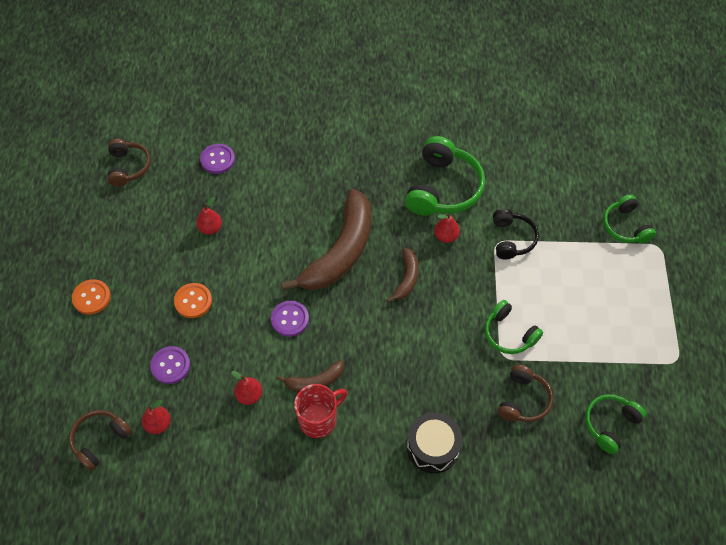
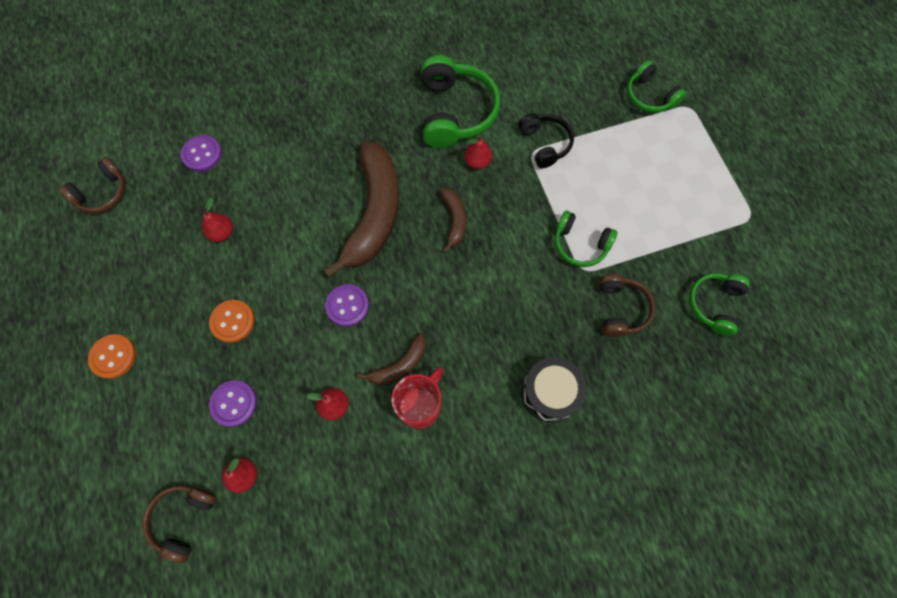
camera: 20 degrees left, 10 degrees up
brown headphones [108,139,151,186] -> brown headphones turned 75 degrees clockwise [59,157,125,214]

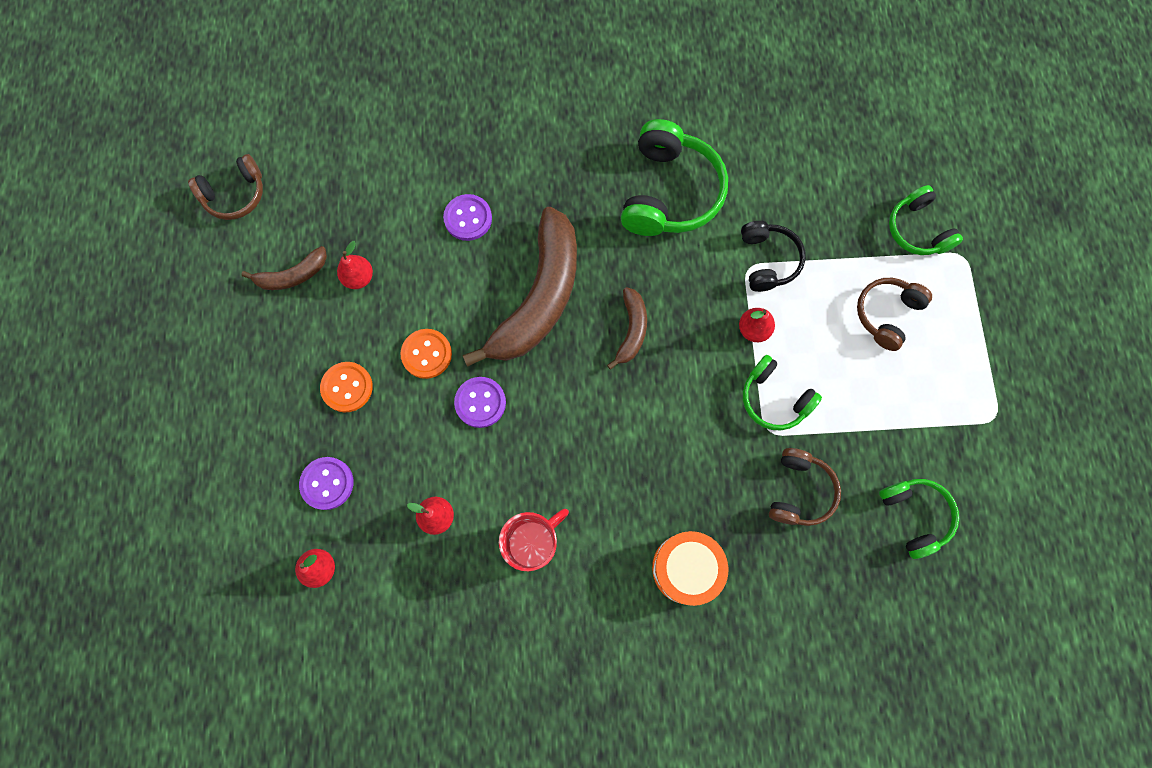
camera: 15 degrees right, 5 degrees up
orange button [88,334,136,379] -> orange button moved to [400,329,452,379]
brown headphones [143,485,217,563] -> brown headphones moved to [857,278,932,351]
purple button [181,135,222,172] -> purple button moved to [443,194,492,241]
brown banana [357,333,426,385] -> brown banana moved to [241,246,327,290]
red pear [464,135,492,170] -> red pear moved to [739,308,775,342]
black drum [522,357,587,422] -> orange drum [652,531,728,606]
green headphones [689,273,750,336] -> green headphones turned 120 degrees clockwise [879,479,959,559]

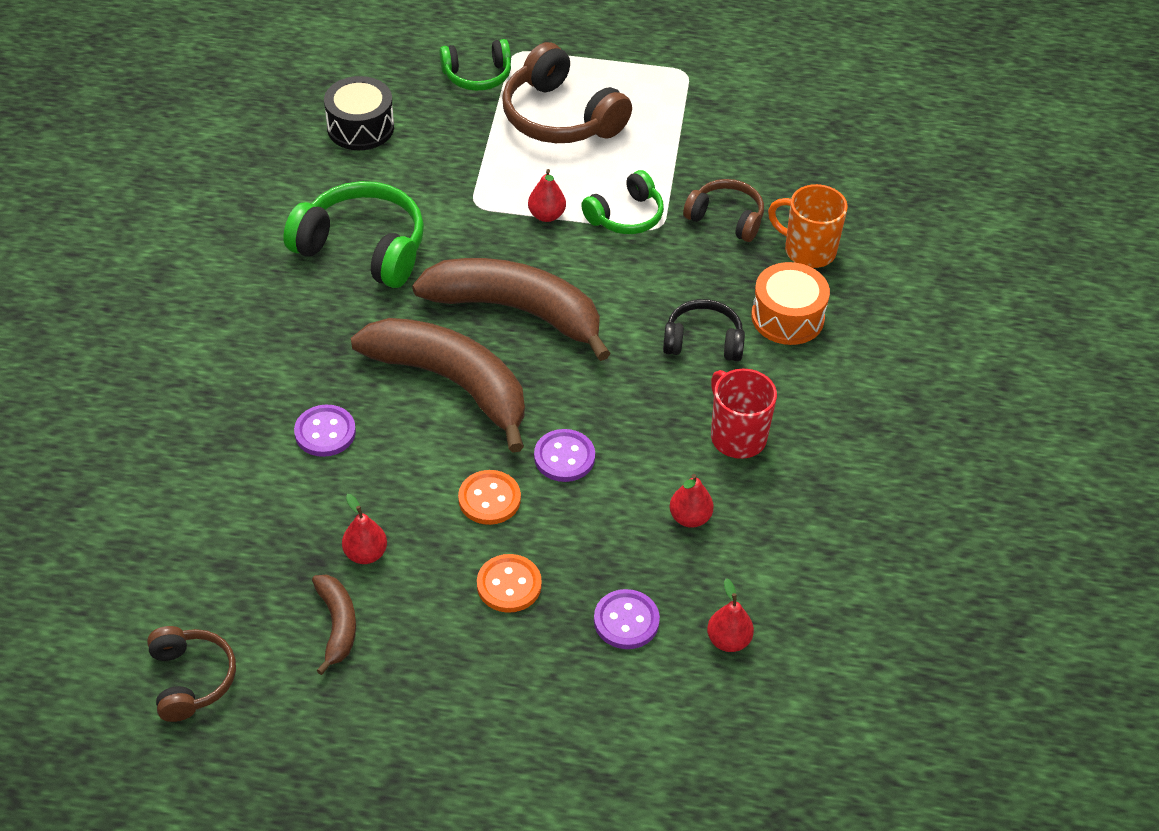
camera: 80 degrees left, 25 degrees down
brown banana [607,287,647,370] -> brown banana [412,258,611,361], size x2.13
black headphones [741,221,806,292] -> black headphones moved to [663,299,745,362]
brown headphones [857,278,932,351] -> brown headphones [502,42,632,143], size x1.66
green headphones [879,479,959,559] -> none
none -> black drum [324,76,394,150]
none -> orange mug [768,184,848,268]

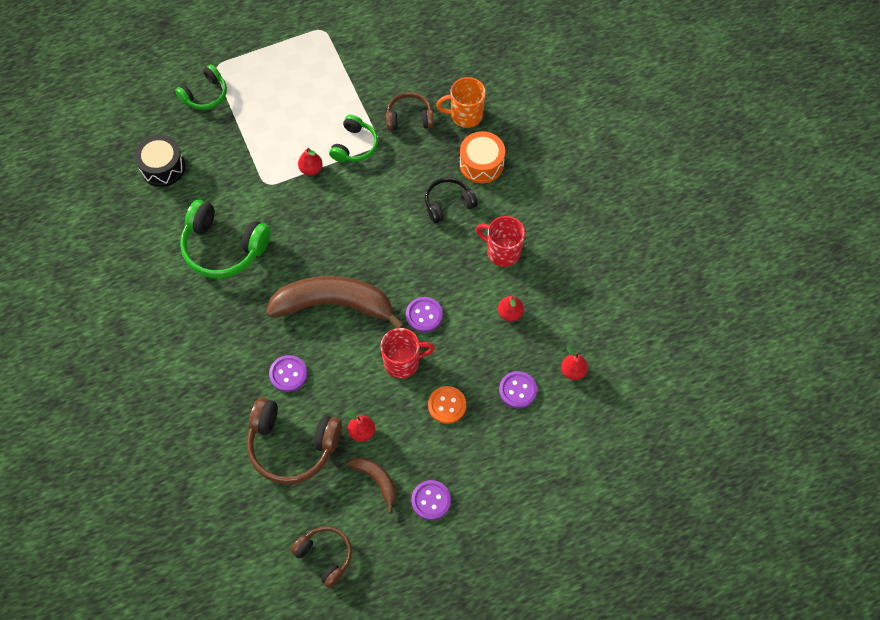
camera: 30 degrees left, 15 degrees up
green headphones [283,181,424,288] -> green headphones turned 150 degrees counterclockwise [180,200,271,278]
brown banana [412,258,611,361] -> none
orange button [458,470,521,525] -> red mug [380,328,435,379]
brown headphones [502,42,632,143] -> brown headphones moved to [247,398,342,485]
none -> purple button [411,480,451,520]

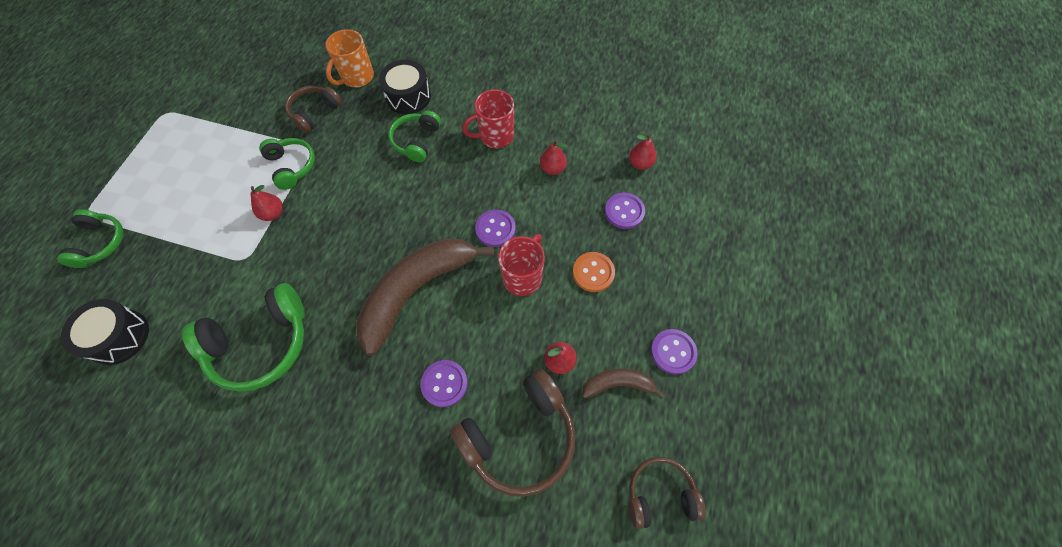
camera: 50 degrees left, 0 degrees up
black headphones [425,177,478,223] -> green headphones [389,111,441,162]
orange drum [460,131,505,183] -> black drum [379,60,431,114]

